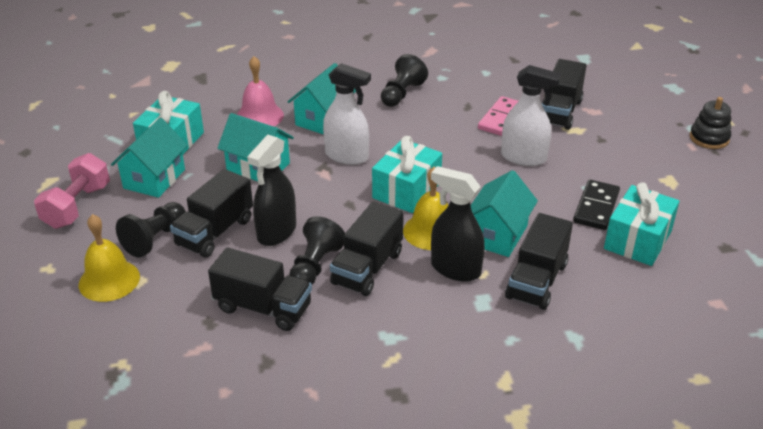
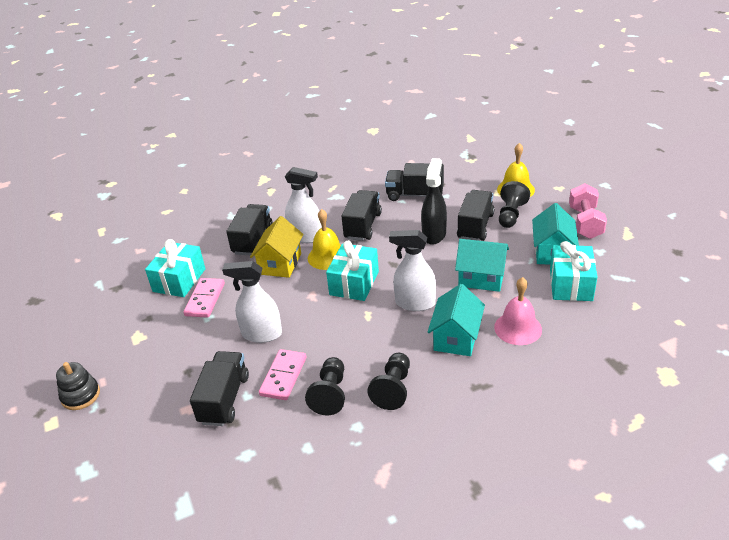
camera: 170 degrees right, 0 degrees up
black pawn [289,216,345,285] -> black pawn moved to [305,357,345,415]
black spray bottle [431,166,485,282] -> white spray bottle [285,167,322,243]
turquoise house [471,170,538,257] -> yellow house [250,216,303,278]
black domino [573,180,620,230] -> pink domino [183,278,225,318]

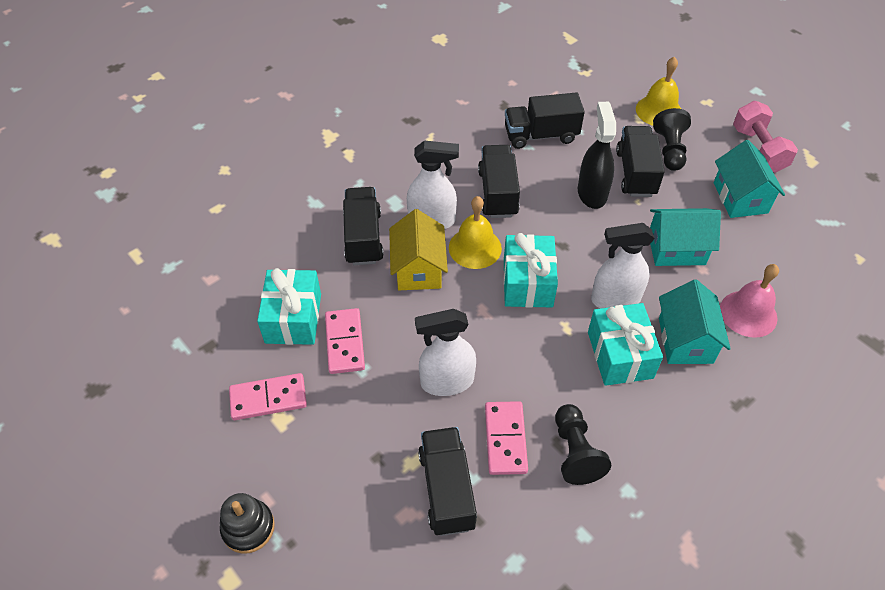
camera: 20 degrees left, 15 degrees up
black pawn [368,353,410,410] -> none
turquoise gift [550,241,597,301] -> turquoise gift moved to [588,303,663,386]
none -> pink domino [229,373,307,420]

